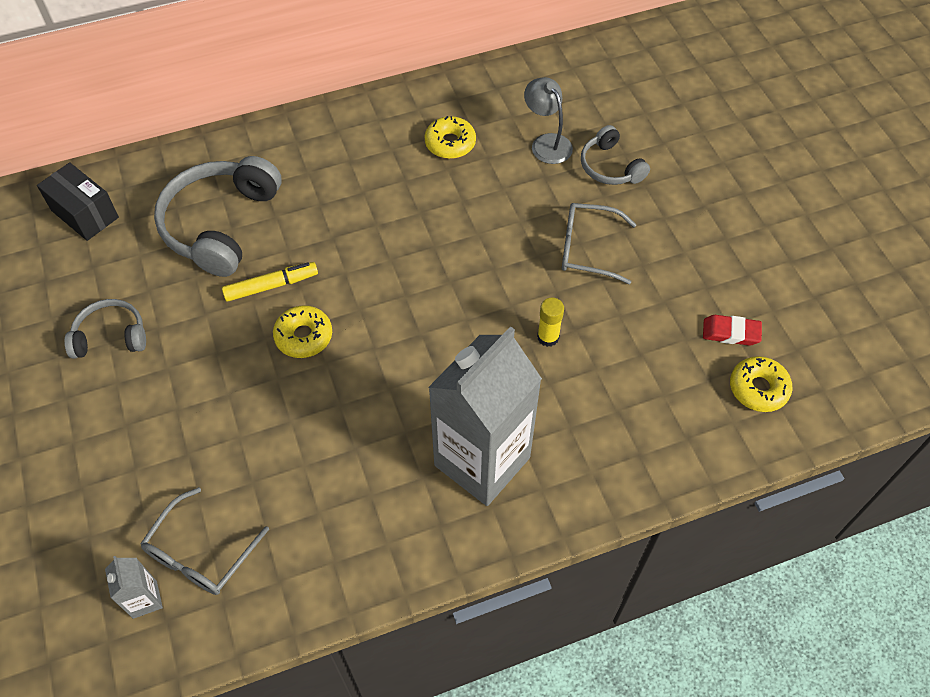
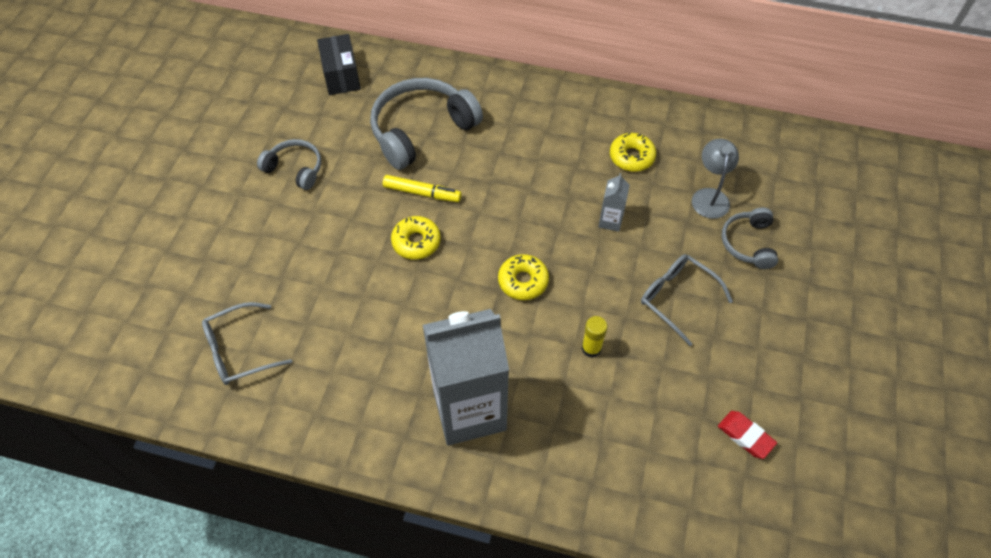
camera: 35 degrees right, 0 degrees up
grey carton [105,556,163,619] -> grey carton moved to [598,173,630,232]
yellow donut [730,356,793,412] -> yellow donut moved to [498,254,549,300]

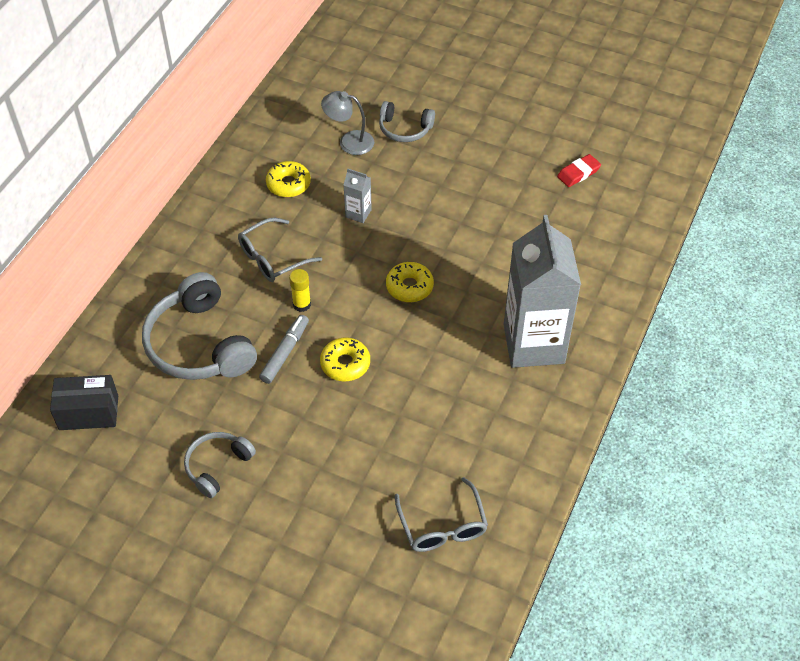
camera: 80 degrees left, 5 degrees down
yellow marker [383,175,462,202] -> grey marker [259,315,309,384]
yellow glue stick [582,316,608,358] -> yellow glue stick moved to [289,269,311,312]
grey glasses [641,254,733,346] -> grey glasses moved to [238,217,322,282]

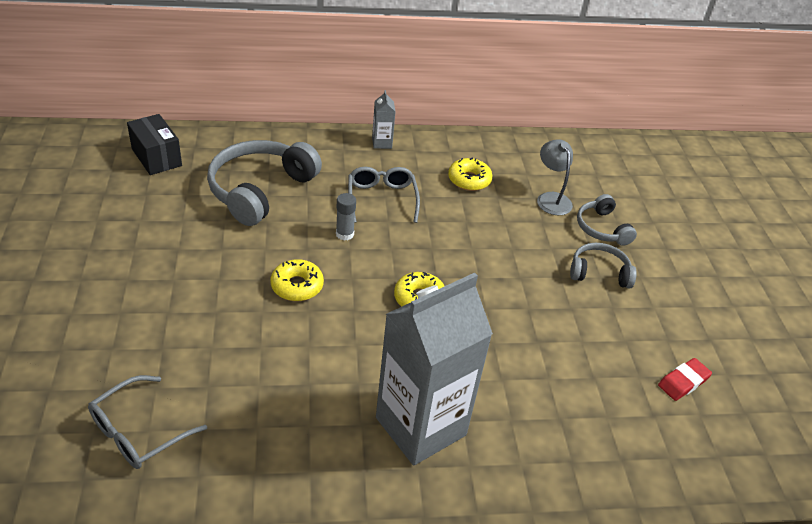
camera: 55 degrees right, 10 degrees down
grey headphones [184,432,256,498] -> grey headphones moved to [570,243,637,289]
grey glasses [238,217,322,282] -> grey glasses turned 60 degrees clockwise [348,167,420,223]
grey marker [259,315,309,384] -> none
yellow glue stick [289,269,311,312] -> grey glue stick [336,193,356,241]
grey carton [344,168,372,223] -> grey carton moved to [372,90,396,149]
red eraser [557,154,601,187] -> red eraser turned 60 degrees counterclockwise [658,358,712,401]

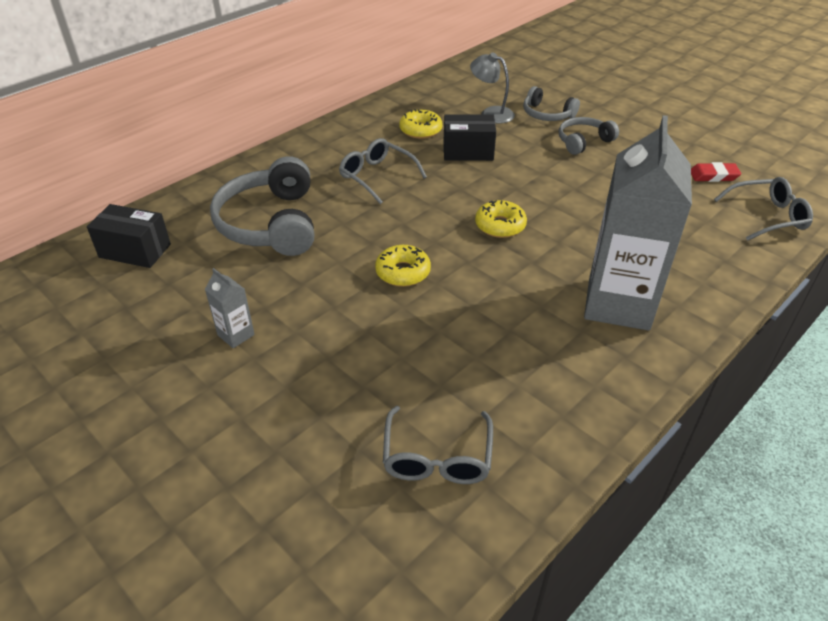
camera: 35 degrees left, 0 degrees up
grey glue stick [336,193,356,241] -> none
grey carton [372,90,396,149] -> grey carton moved to [205,268,255,348]
red eraser [658,358,712,401] -> red eraser turned 75 degrees clockwise [691,162,741,182]
none -> black box [443,114,496,161]
none -> grey glasses [714,177,813,241]

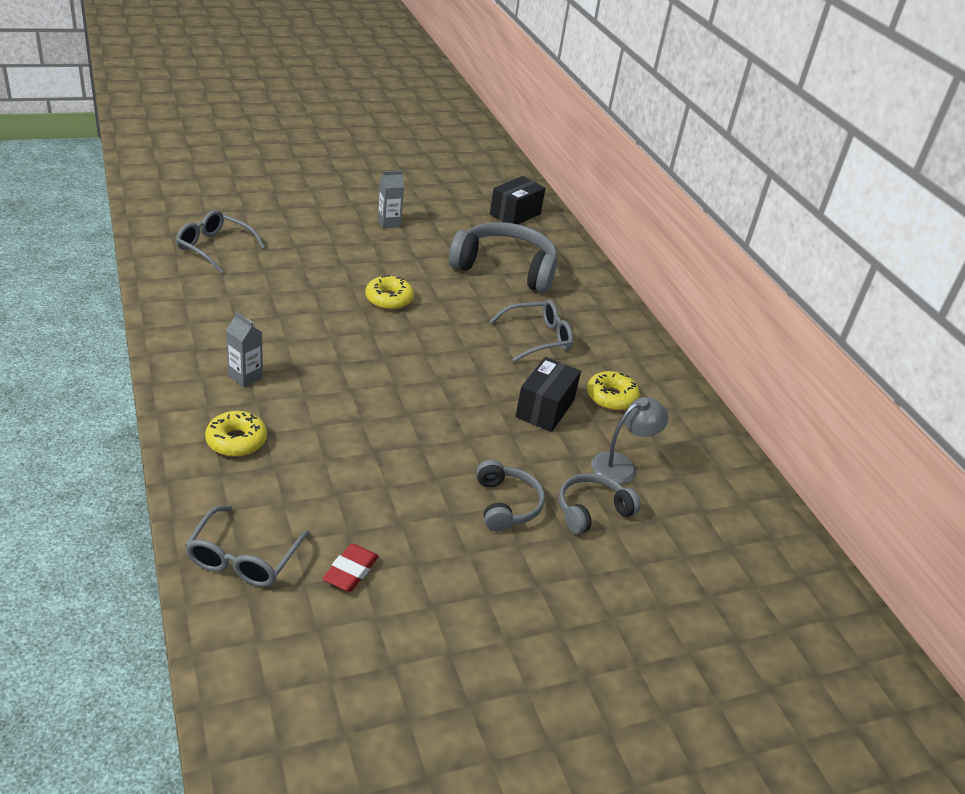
camera: 110 degrees right, 5 degrees down
yellow donut [475,200,527,238] -> yellow donut moved to [205,411,267,457]
grey carton [584,115,692,331] -> grey carton [226,312,263,387], size x0.40

